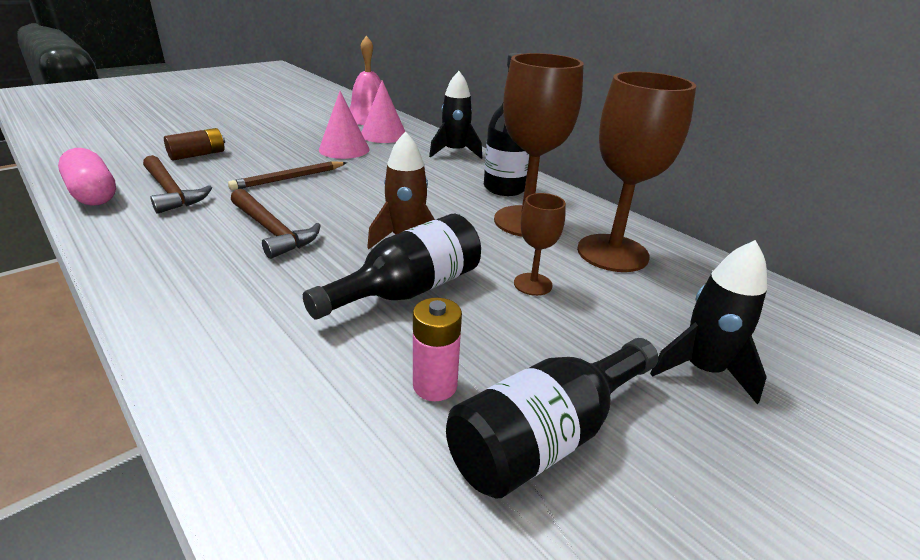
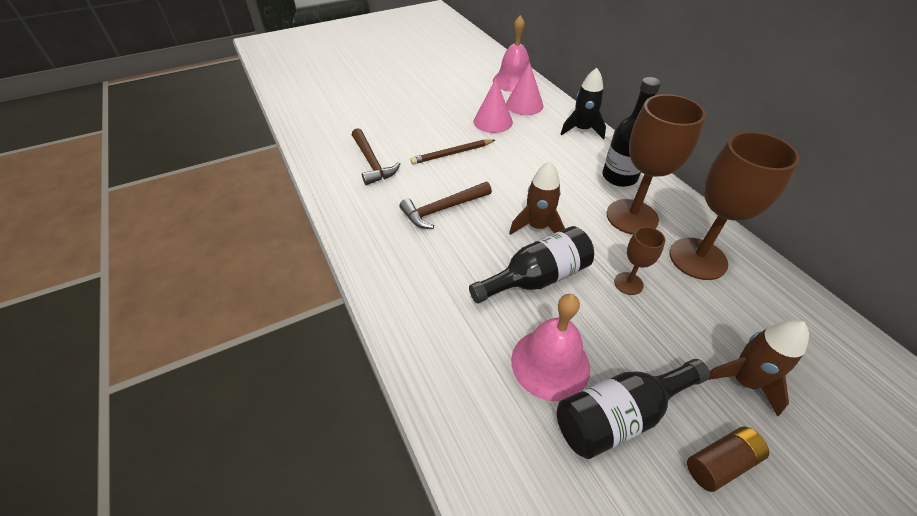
camera: 15 degrees right, 15 degrees up
pink capsule [58,148,116,206] -> none
brown battery [164,128,225,160] -> brown battery moved to [687,426,769,492]
brown hammer [231,189,321,259] -> brown hammer turned 90 degrees clockwise [400,182,492,229]
pink battery [413,298,462,401] -> pink bell [511,294,590,401]
black rocket [650,240,767,404] -> brown rocket [708,320,809,417]

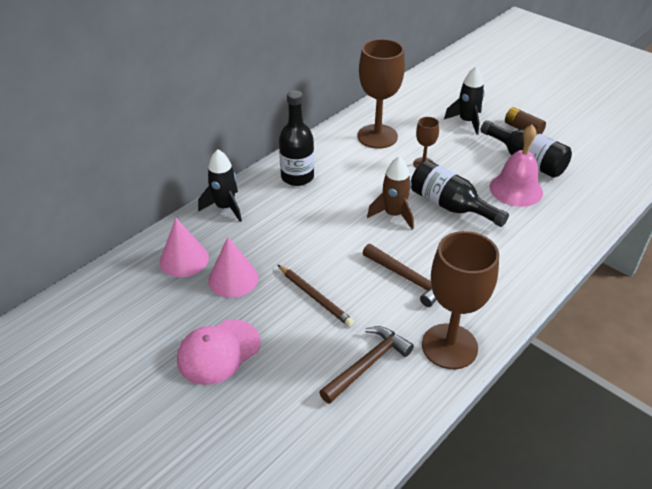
camera: 110 degrees left, 5 degrees down
pink bell [493,15,530,92] -> none
brown goblet [607,94,706,235] -> brown goblet moved to [422,231,499,369]
brown rocket [708,320,809,417] -> black rocket [444,66,485,135]
none -> pink cap [177,319,260,385]

